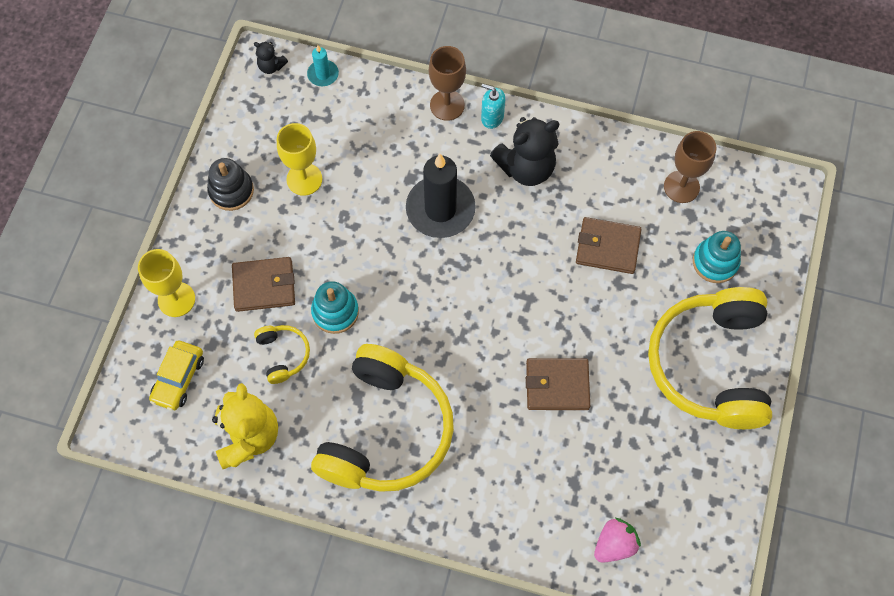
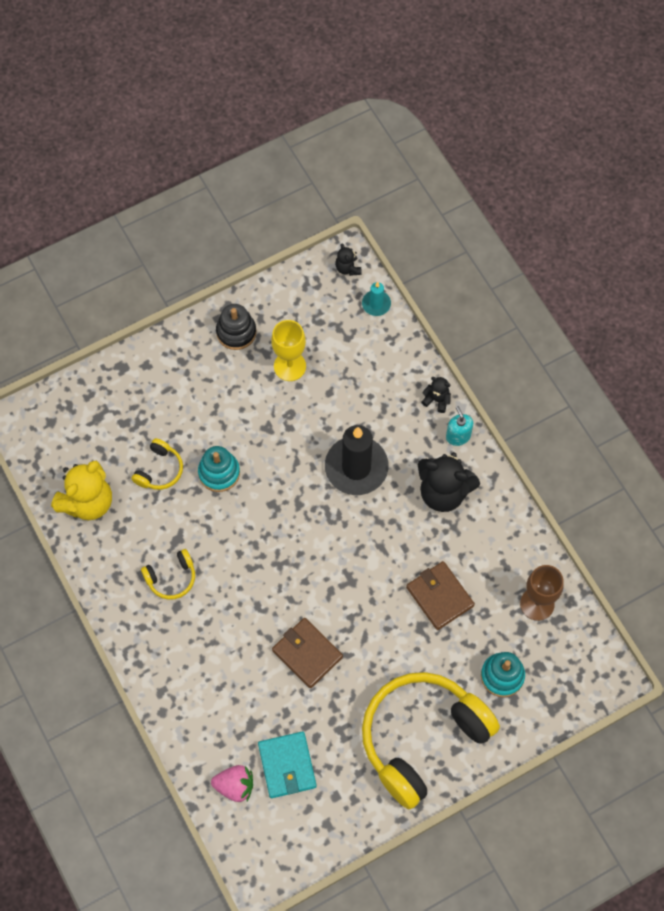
camera: 45 degrees right, 0 degrees up
yellow goblet [138,249,195,317] -> none
yellow car [149,341,204,411] -> none
brown wallet [232,257,295,312] -> none
yellow headphones [311,344,454,492] -> yellow headphones [141,549,195,600], size x0.42
brown goblet [429,46,466,121] -> black teddy bear [421,377,451,413]
none -> turquoise wallet [258,731,317,798]

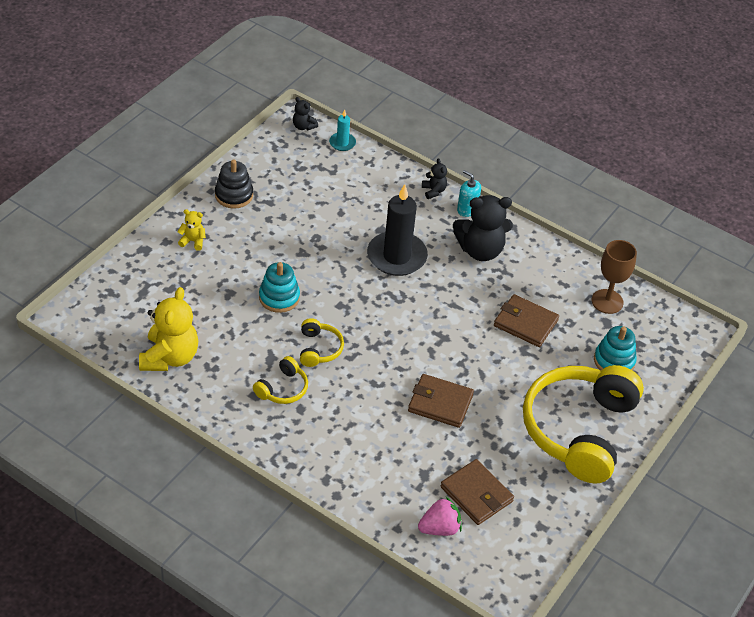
camera: 30 degrees left, 20 degrees down
yellow headphones [132,438,183,490] -> yellow headphones moved to [300,318,344,367]
turquoise wallet [258,731,317,798] -> brown wallet [441,459,514,525]
yellow goblet [271,320,306,381] -> none
black teddy bear [421,377,451,413] -> black teddy bear turned 75 degrees clockwise [422,158,447,199]
none -> yellow teddy bear [178,209,206,251]

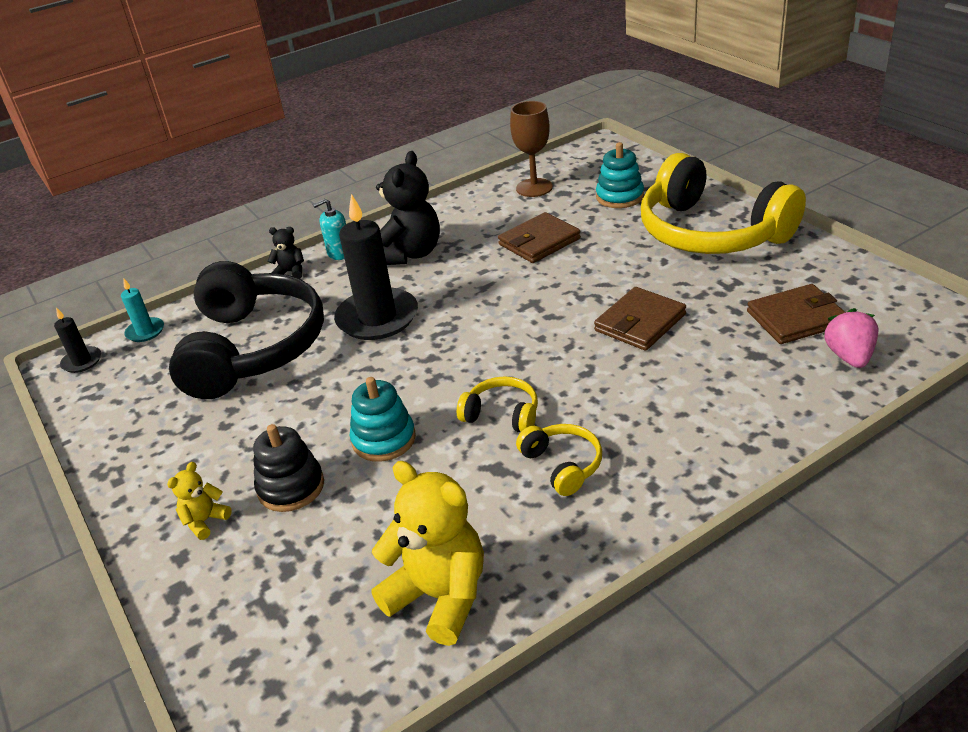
camera: 60 degrees left, 10 degrees down
black stacking toy [215,160,253,209] -> black stacking toy moved to [253,424,324,512]
black teddy bear [293,97,318,130] -> black candle [54,307,101,373]
none -> black headphones [169,261,324,399]

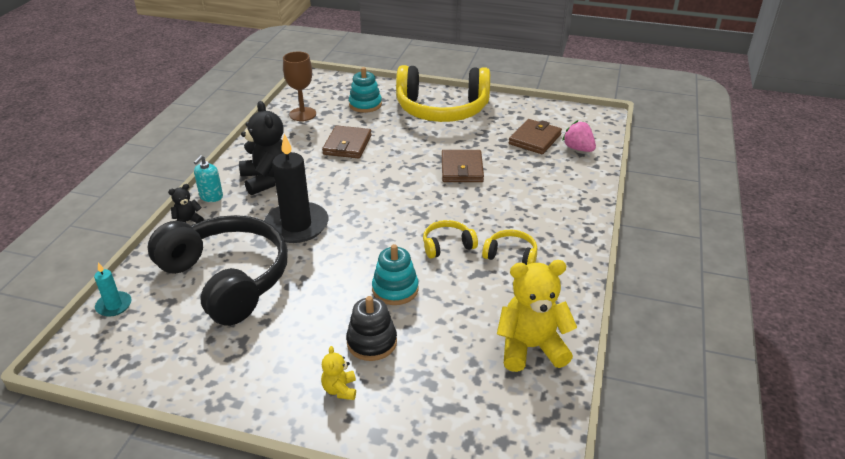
camera: 45 degrees left, 0 degrees up
black candle [54,307,101,373] -> none

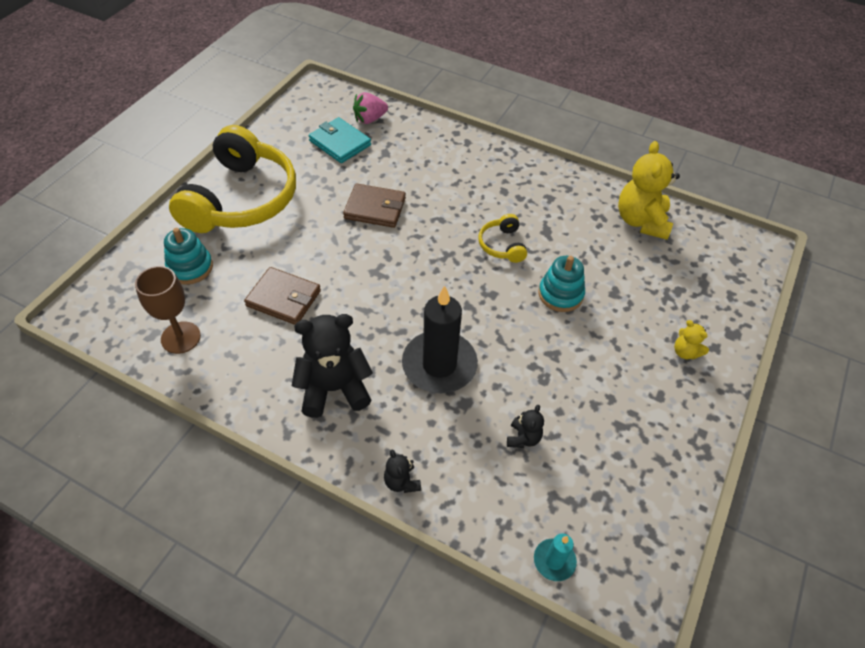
camera: 80 degrees left, 15 degrees up
black headphones [148,215,288,326] -> black teddy bear [507,405,544,448]
turquoise soap dispenser [194,155,223,202] -> none
yellow teddy bear [321,346,356,400] -> yellow teddy bear turned 45 degrees clockwise [674,320,709,359]
black stacking toy [346,296,397,361] -> none
yellow headphones [482,230,537,265] -> none
brown wallet [509,119,562,154] -> turquoise wallet [309,117,371,163]

